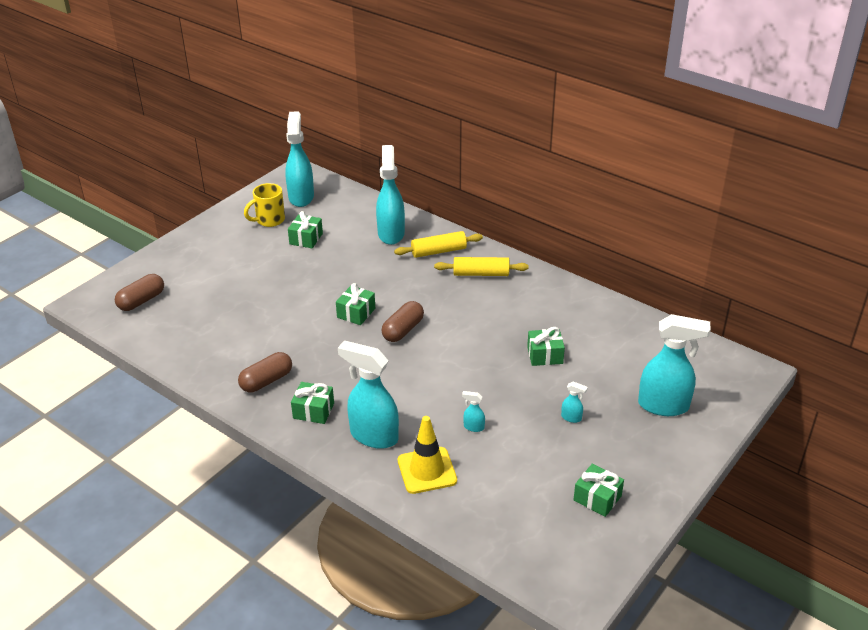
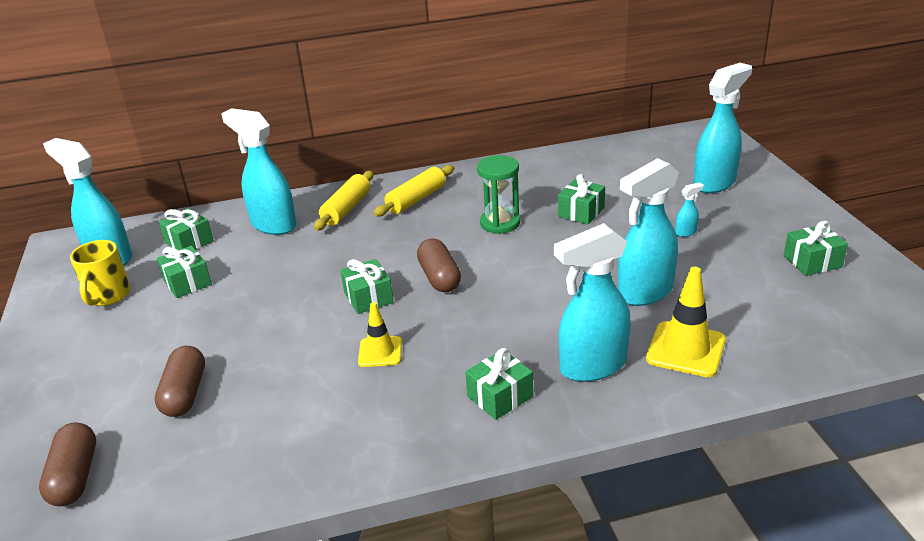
camera: 50 degrees left, 5 degrees down
brown capsule [238,352,292,392] -> brown capsule moved to [155,346,205,417]
turquoise spray bottle [462,391,485,432] -> turquoise spray bottle [618,158,679,306], size x2.44
none -> green gift [159,208,213,250]
none -> yellow traffic cone [358,302,402,367]
none -> green hourglass [477,155,520,234]

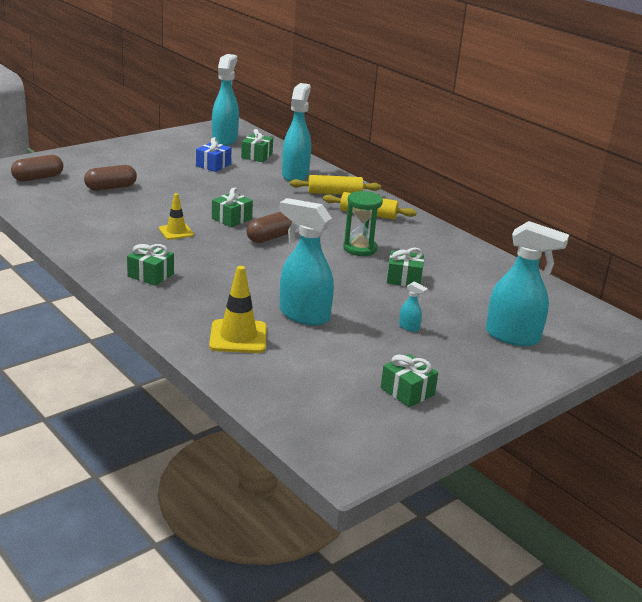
camera: 60 degrees right, 5 degrees down
yellow mug [70,240,130,306] -> none
green gift [157,246,212,298] -> blue gift [196,137,232,172]
turquoise spray bottle [554,223,631,382] -> none

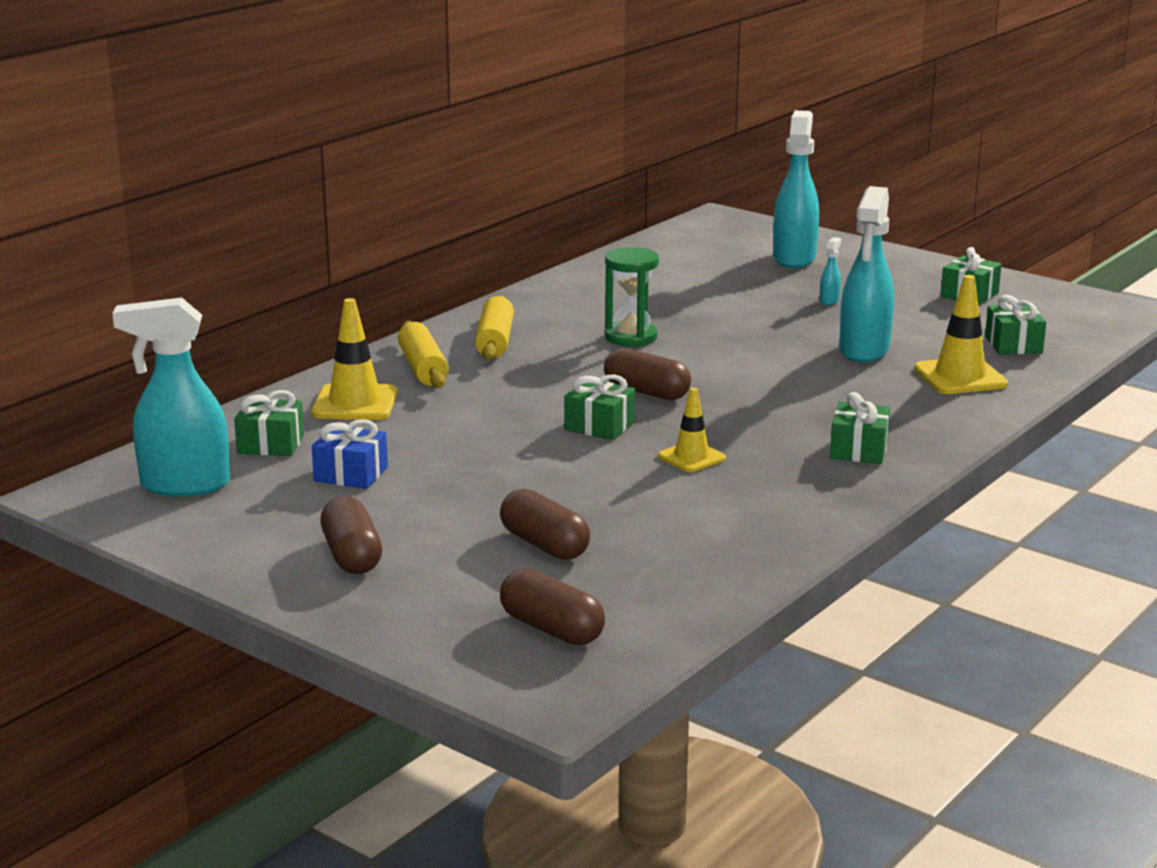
camera: 100 degrees left, 5 degrees down
turquoise spray bottle [282,83,311,181] -> yellow traffic cone [312,298,398,420]
green gift [387,248,424,286] -> green gift moved to [985,295,1046,355]
none -> brown capsule [320,496,382,574]

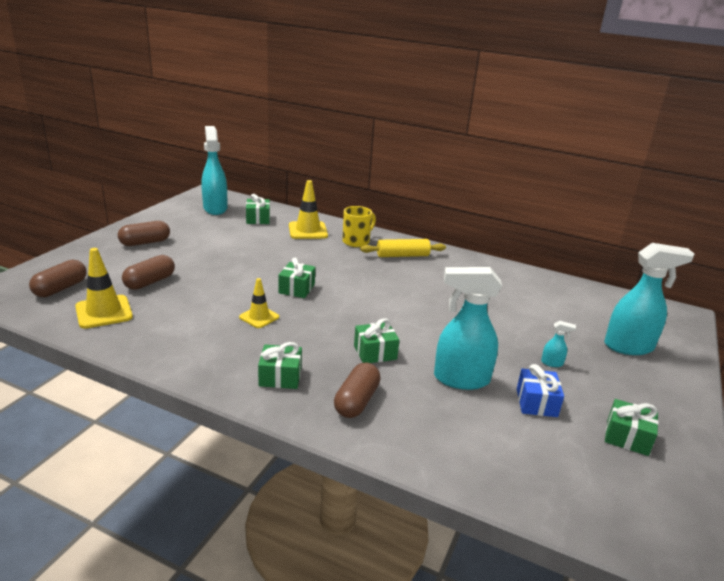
camera: 75 degrees right, 5 degrees up
blue gift [312,419,388,489] -> blue gift moved to [517,364,564,417]
yellow rolling pin [398,321,449,388] -> yellow mug [342,206,376,247]
brown capsule [604,348,691,400] -> brown capsule moved to [334,362,380,418]
green hourglass [605,247,659,347] -> none
yellow traffic cone [914,275,1008,394] -> yellow traffic cone moved to [75,248,133,329]
green gift [985,295,1046,355] -> green gift moved to [354,318,399,363]

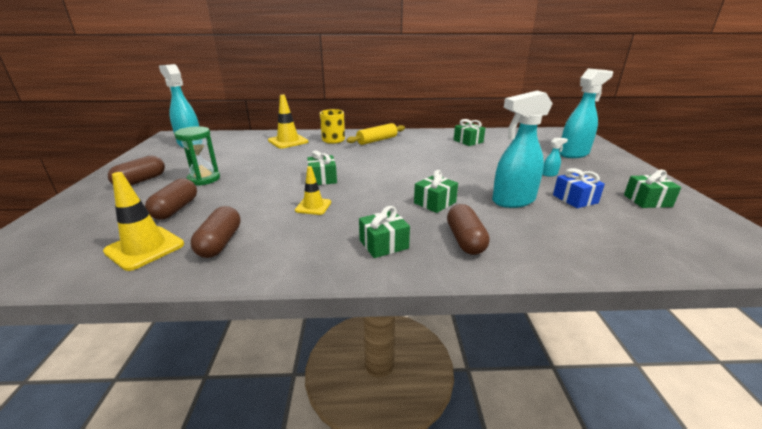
camera: 25 degrees left, 0 degrees up
brown capsule [29,260,87,297] -> brown capsule moved to [191,206,241,258]
green gift [246,194,270,224] -> green gift moved to [454,119,485,146]
none -> green hourglass [174,126,220,186]

